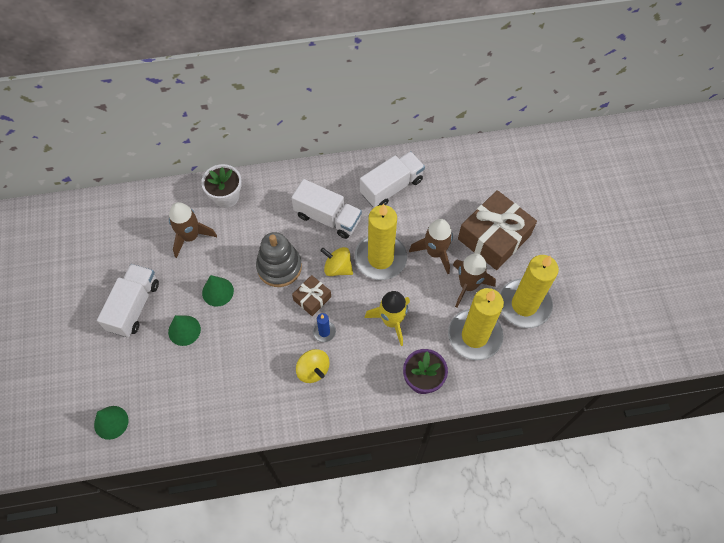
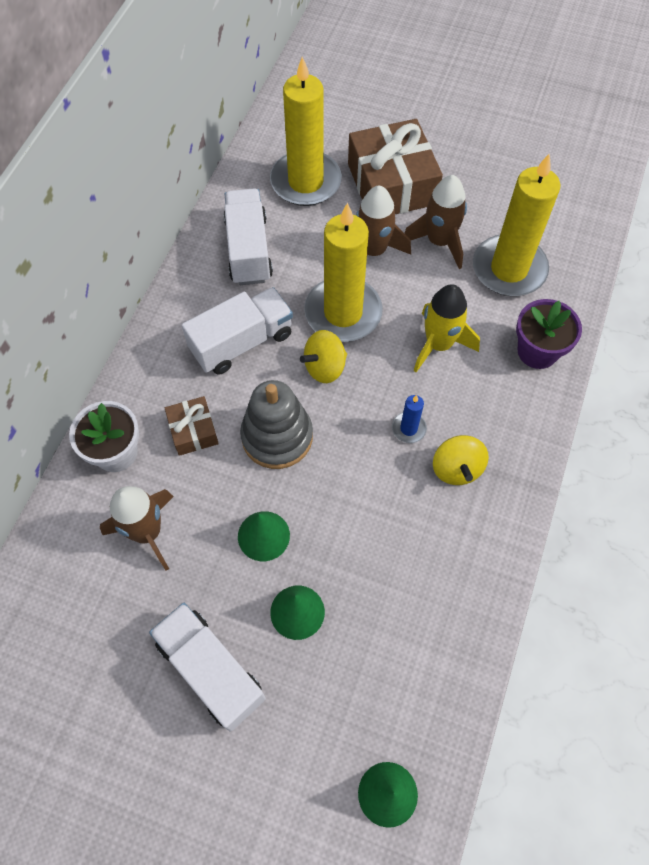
camera: 60 degrees left, 0 degrees up
brown gift [292,275,331,316] -> brown gift moved to [165,396,219,456]
yellow spinning top [296,349,330,383] -> yellow spinning top turned 90 degrees clockwise [433,435,489,485]
yellow candle [500,255,559,328] -> yellow candle moved to [270,57,342,206]

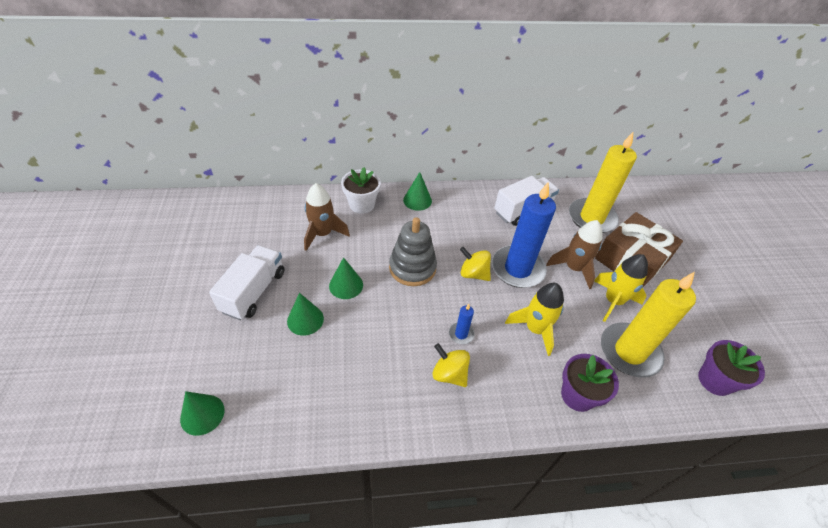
camera: 60 degrees right, 15 degrees down
brown gift [165,396,219,456] -> none
white truck [182,287,293,375] -> none
yellow candle [304,203,383,342] -> blue candle [492,182,556,288]
brown rocket [404,175,467,269] -> yellow rocket [594,254,648,322]
yellow spinning top [433,435,489,485] -> yellow spinning top turned 75 degrees clockwise [432,343,470,387]
none -> green cone [403,172,432,211]
none -> purple flower pot [698,340,765,396]

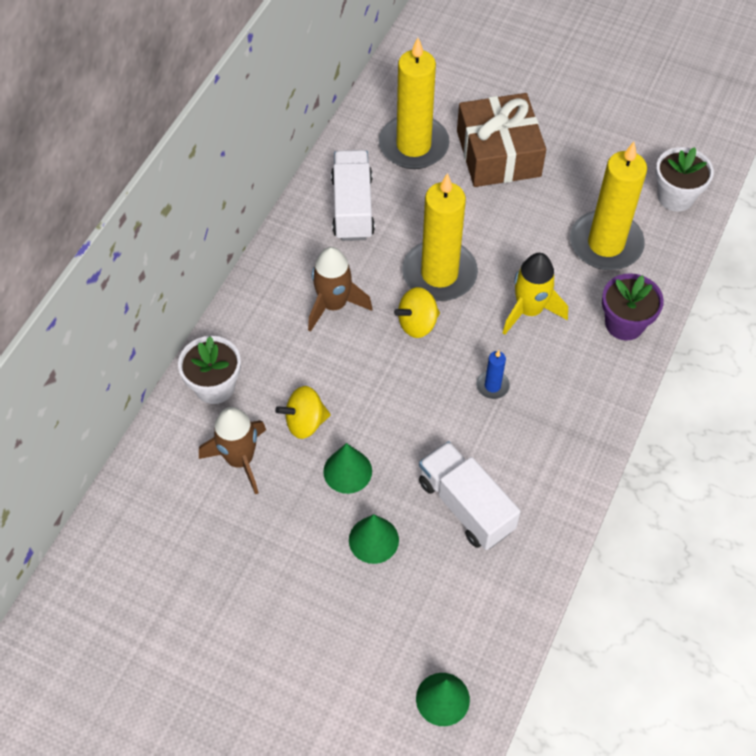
camera: 55 degrees left, 10 degrees up
white truck [209,245,285,320] -> white truck moved to [419,441,521,550]
grey stacking toy [389,217,437,286] -> none
green cone [403,172,432,211] -> none
yellow spinning top [432,343,470,387] -> yellow spinning top moved to [275,386,331,439]
blue candle [492,182,556,288] -> yellow candle [402,173,478,301]
brown rocket [546,220,603,289] -> brown rocket moved to [308,247,372,332]
yellow rocket [594,254,648,322] -> none
purple flower pot [698,340,765,396] -> white flower pot [655,147,714,212]

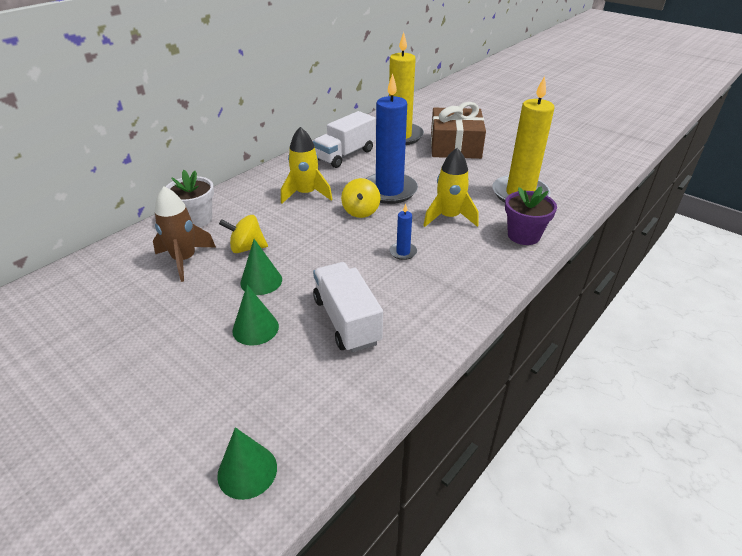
camera: 15 degrees right, 20 degrees down
brown rocket [308,247,372,332] -> yellow rocket [281,127,333,204]
white truck [331,150,375,241] -> white truck turned 150 degrees counterclockwise [313,111,376,168]
yellow spinning top [394,287,440,338] -> yellow spinning top turned 75 degrees counterclockwise [341,178,381,218]
yellow candle [402,173,478,301] -> blue candle [366,73,418,204]
white flower pot [655,147,714,212] -> none

